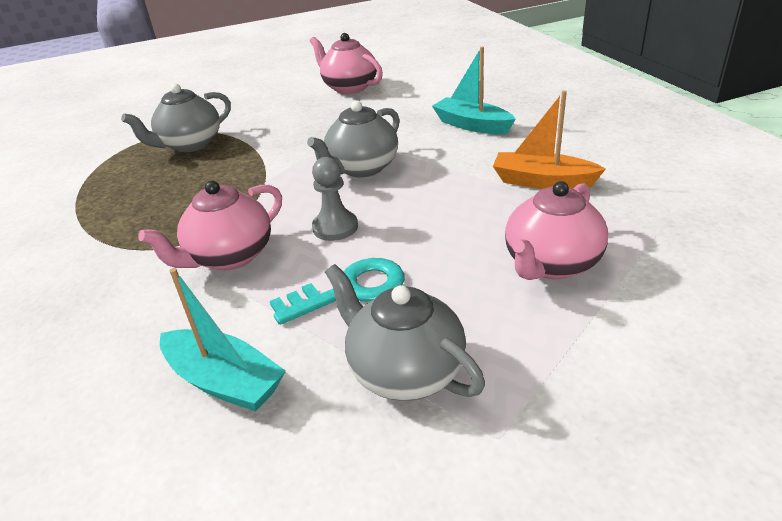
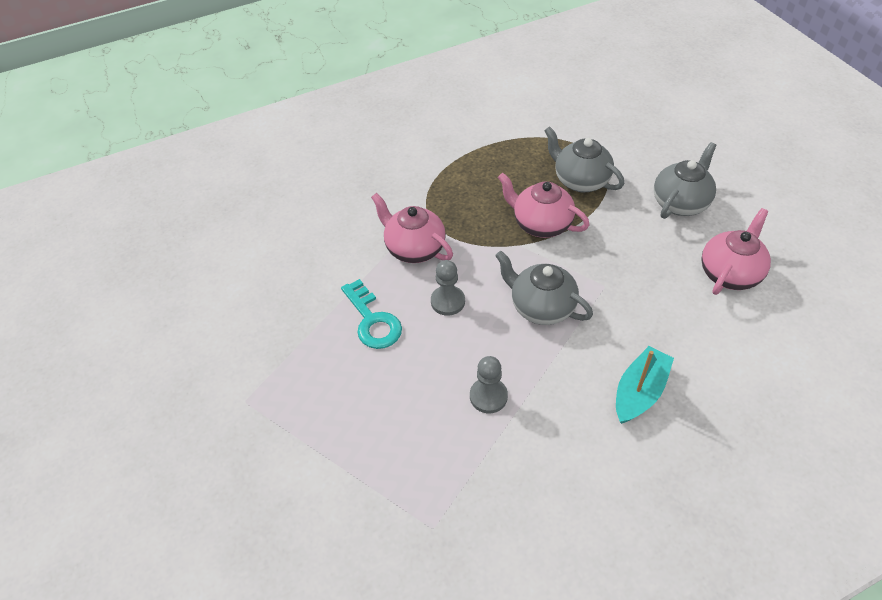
camera: 85 degrees right, 15 degrees up
turquoise boat [160,268,286,412] -> none
grey teapot [325,264,485,401] -> grey teapot moved to [654,142,717,219]
orange boat [493,90,606,189] -> none
pink teapot [505,181,608,280] -> pink teapot moved to [498,173,589,238]
none -> grey pawn [470,356,508,413]

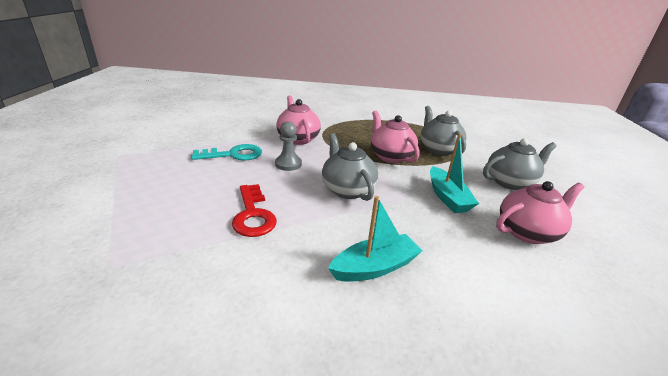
camera: 25 degrees right, 20 degrees down
turquoise key [341,279,402,349] -> turquoise key turned 105 degrees counterclockwise [191,144,262,161]
grey pawn [470,356,508,413] -> red key [232,184,277,237]
none -> turquoise boat [430,133,479,213]

